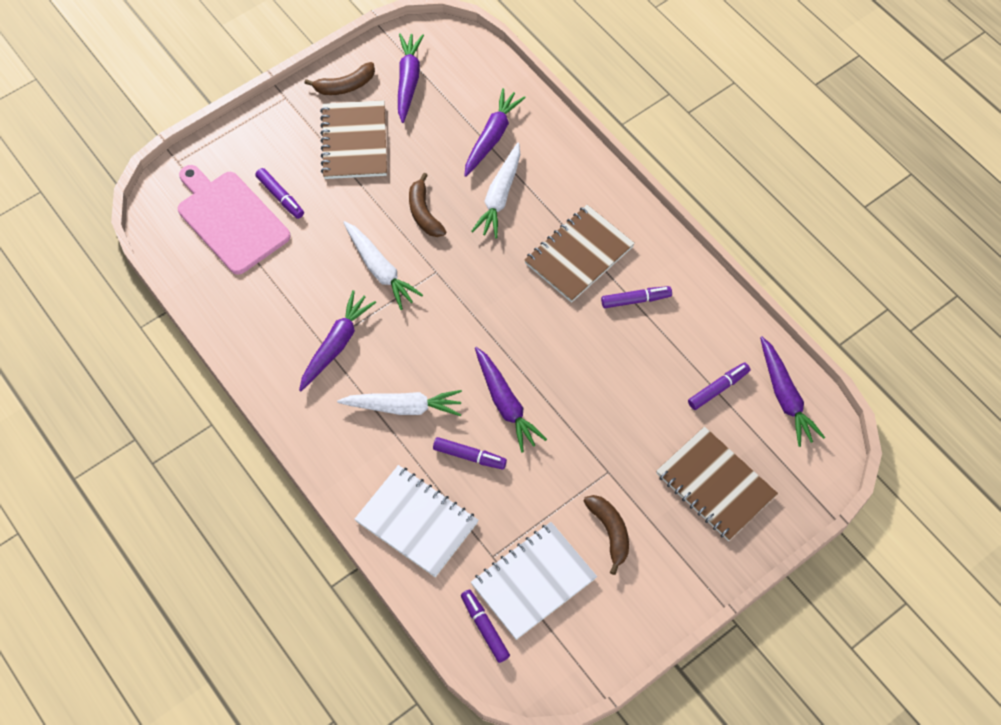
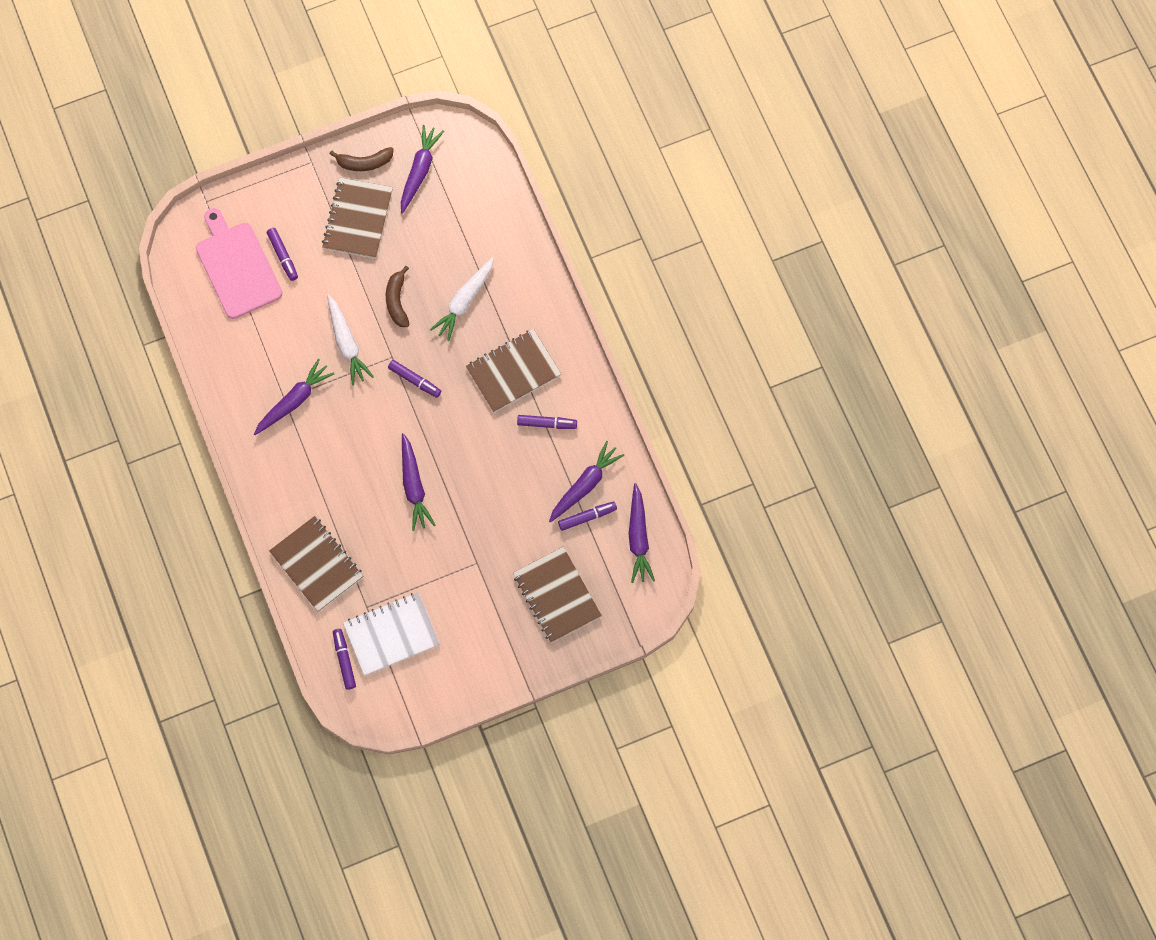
camera: 15 degrees right, 10 degrees up
white carrot [337,390,462,416] -> none
white notebook [354,465,478,577] -> brown notebook [269,516,363,612]
purple marker [433,437,507,470] -> purple marker moved to [388,360,441,398]
purple carrot [464,88,526,177] -> purple carrot moved to [549,441,624,523]
brown banana [583,495,629,575] -> none

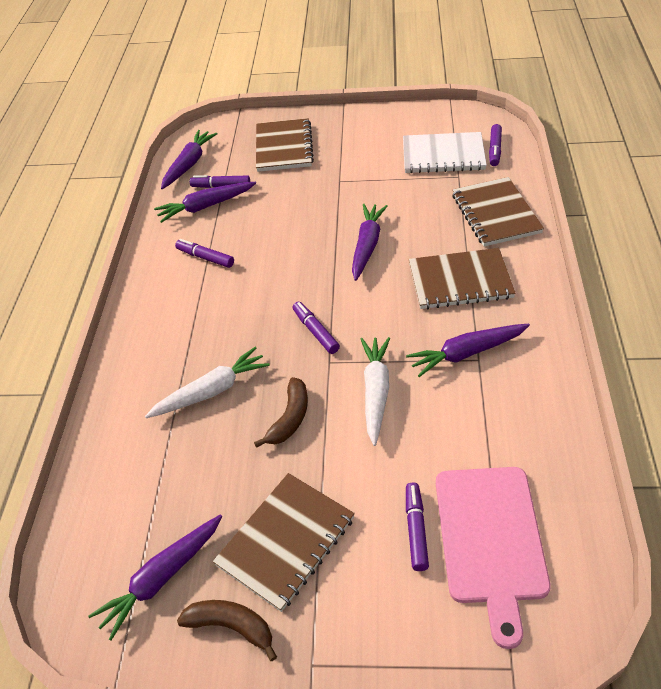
camera: 150 degrees left, 25 degrees down
brown notebook [466,329,561,413] -> brown notebook moved to [409,248,516,309]

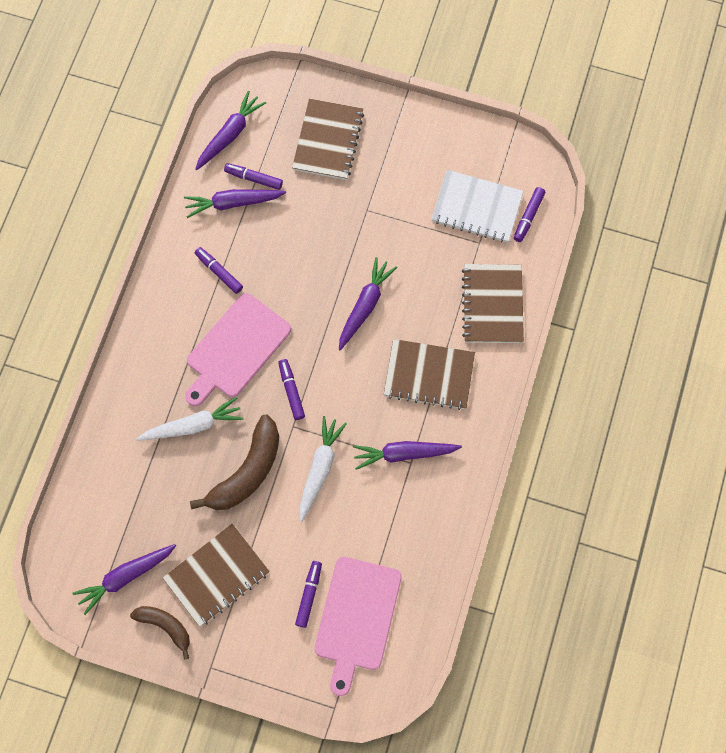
camera: 10 degrees right, 25 degrees up
brown banana [254,377,308,448] -> brown banana [190,414,279,510], size x1.68
none -> pink cutting board [185,293,291,407]

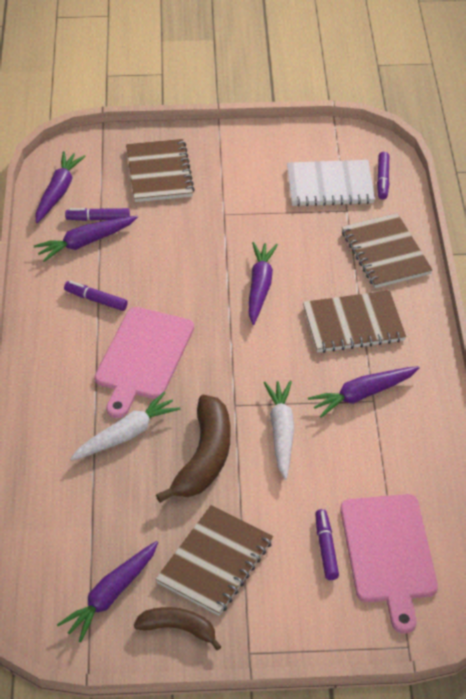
camera: 20 degrees left, 25 degrees down
purple marker [278,359,305,420] -> none

